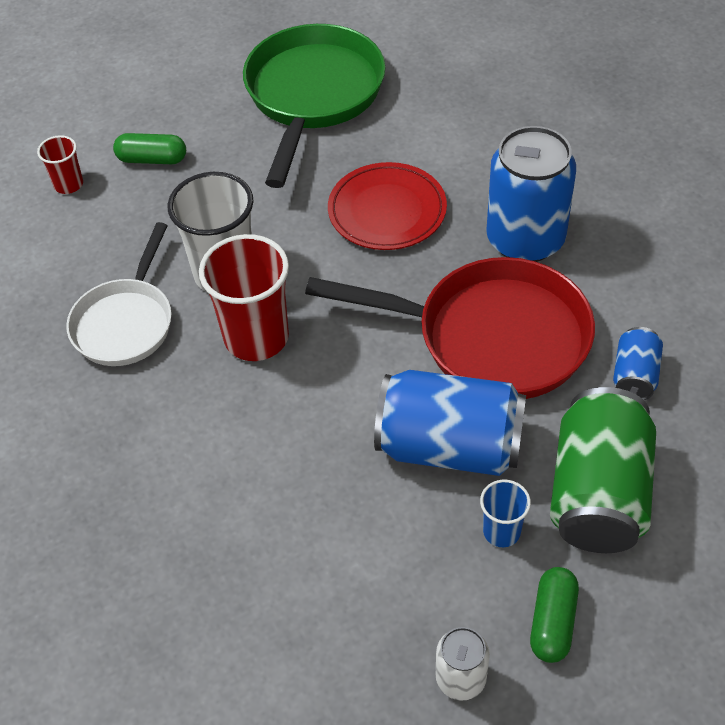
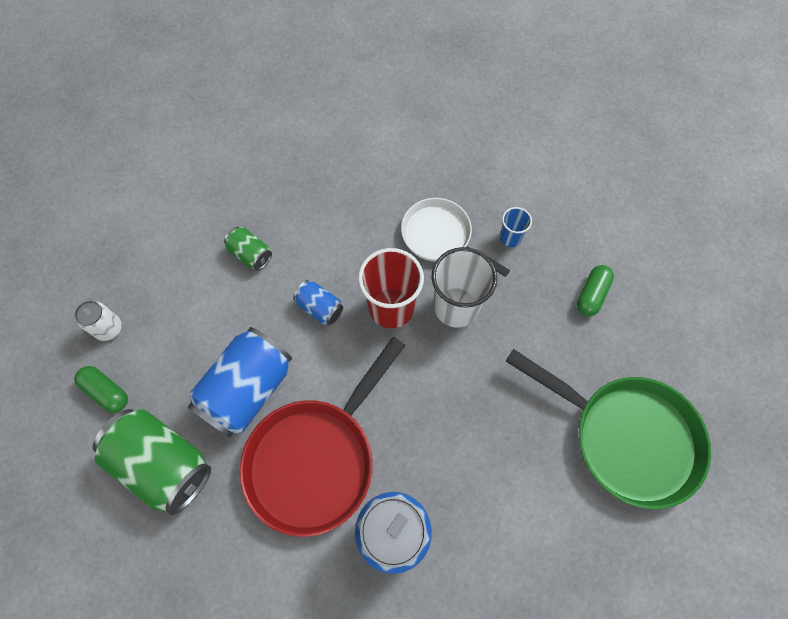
camera: 110 degrees right, 15 degrees up
red cup [37,135,83,194] -> none
red plate [328,162,447,250] -> none
blue cup [480,480,531,547] -> blue cup moved to [500,207,532,247]
blue can [613,327,663,400] -> blue can moved to [293,280,343,325]
none -> green can [224,227,272,270]

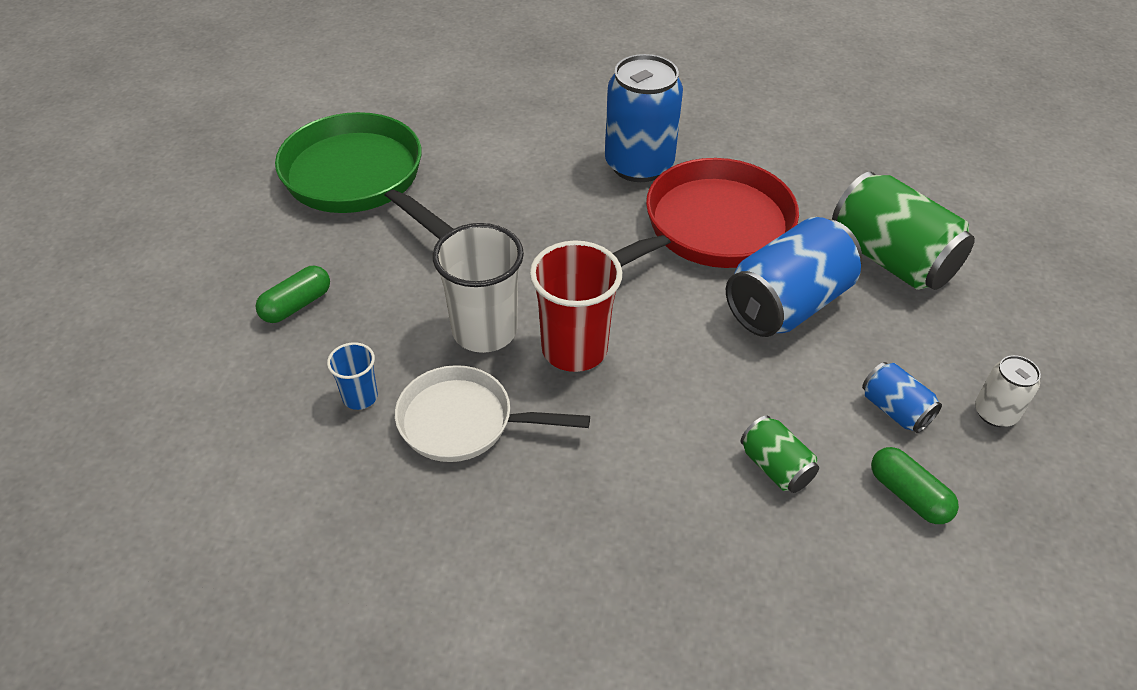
camera: 165 degrees left, 20 degrees down
green capsule [74,366,128,413] -> green capsule moved to [871,447,959,524]
blue can [293,280,343,325] -> blue can moved to [862,362,942,433]
white pan [401,198,510,277] -> white pan turned 135 degrees clockwise [395,365,590,462]

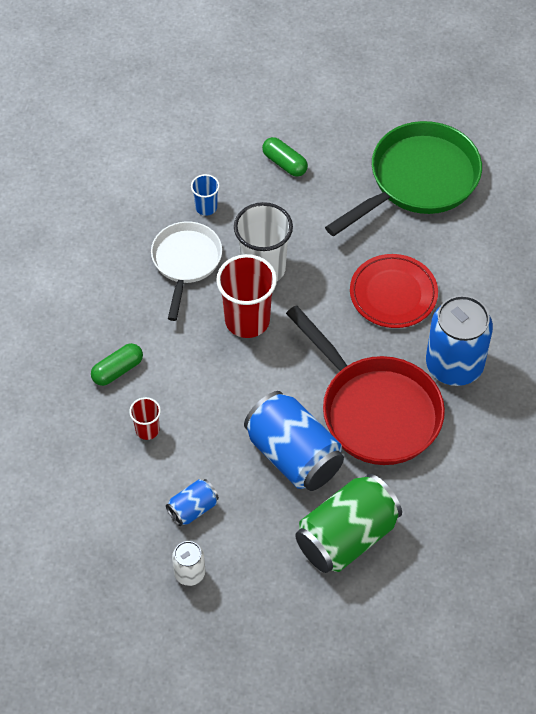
camera: 90 degrees right, 10 degrees up
green can [741,416,819,493] -> red cup [129,397,161,440]
green capsule [871,447,959,524] -> green capsule moved to [91,343,143,386]
none -> red plate [350,254,438,328]

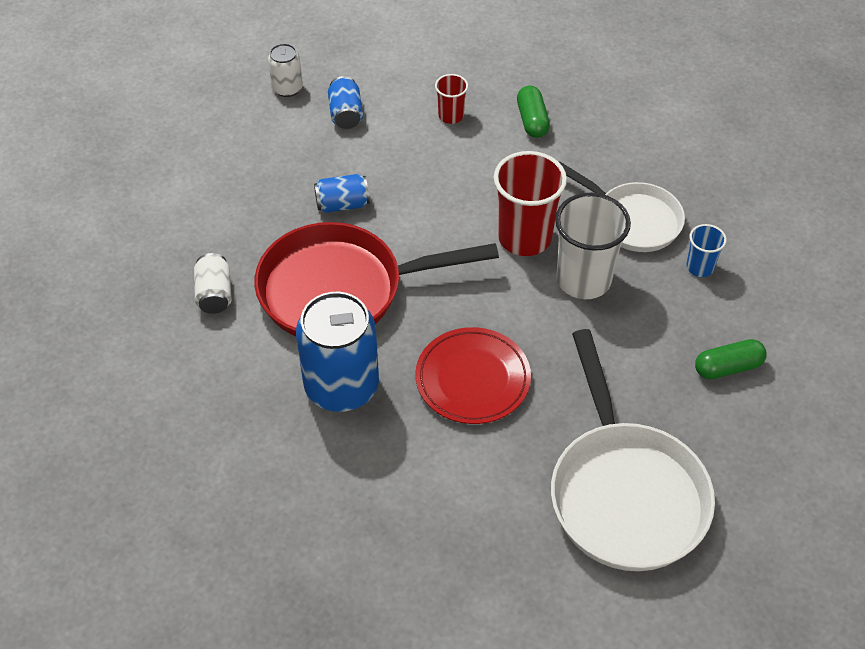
camera: 120 degrees right, 5 degrees down
blue can [244,391,344,491] -> blue can [314,174,369,213], size x0.50
green can [295,474,402,573] -> none
green pan [325,121,482,237] -> white pan [551,329,715,571]
none -> white can [194,253,232,314]

